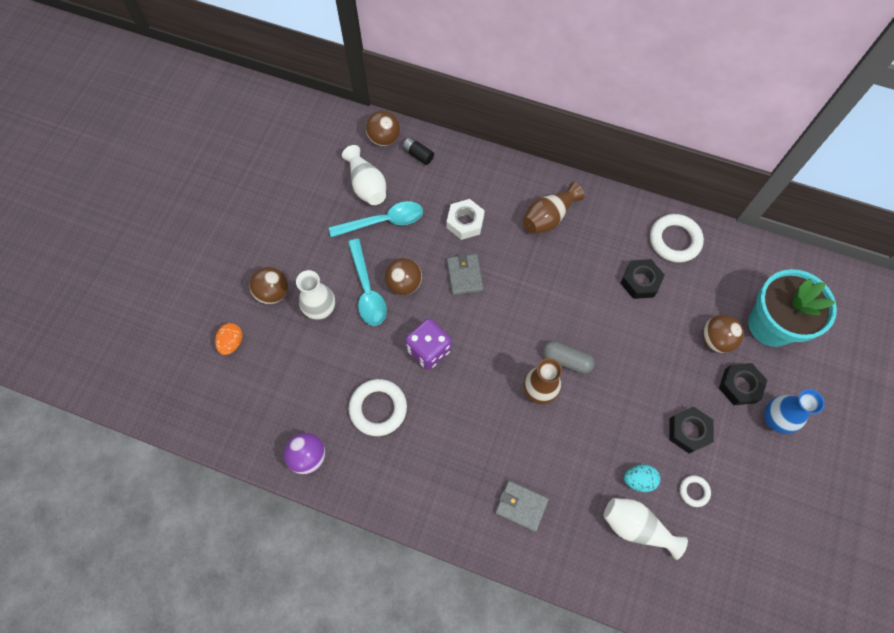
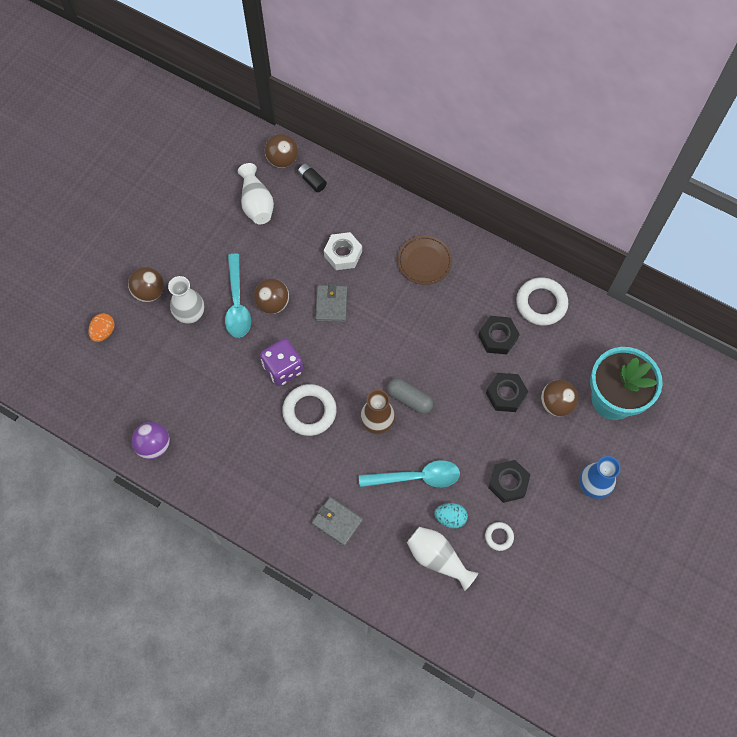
camera: 10 degrees right, 0 degrees up
turquoise spoon [329,201,423,237] -> turquoise spoon moved to [359,460,460,487]
white ring [349,379,407,436] -> white ring moved to [282,384,337,436]
brown vase [523,182,585,233] -> brown plate [398,235,452,285]
black nut [719,363,767,405] -> black nut moved to [486,373,528,412]

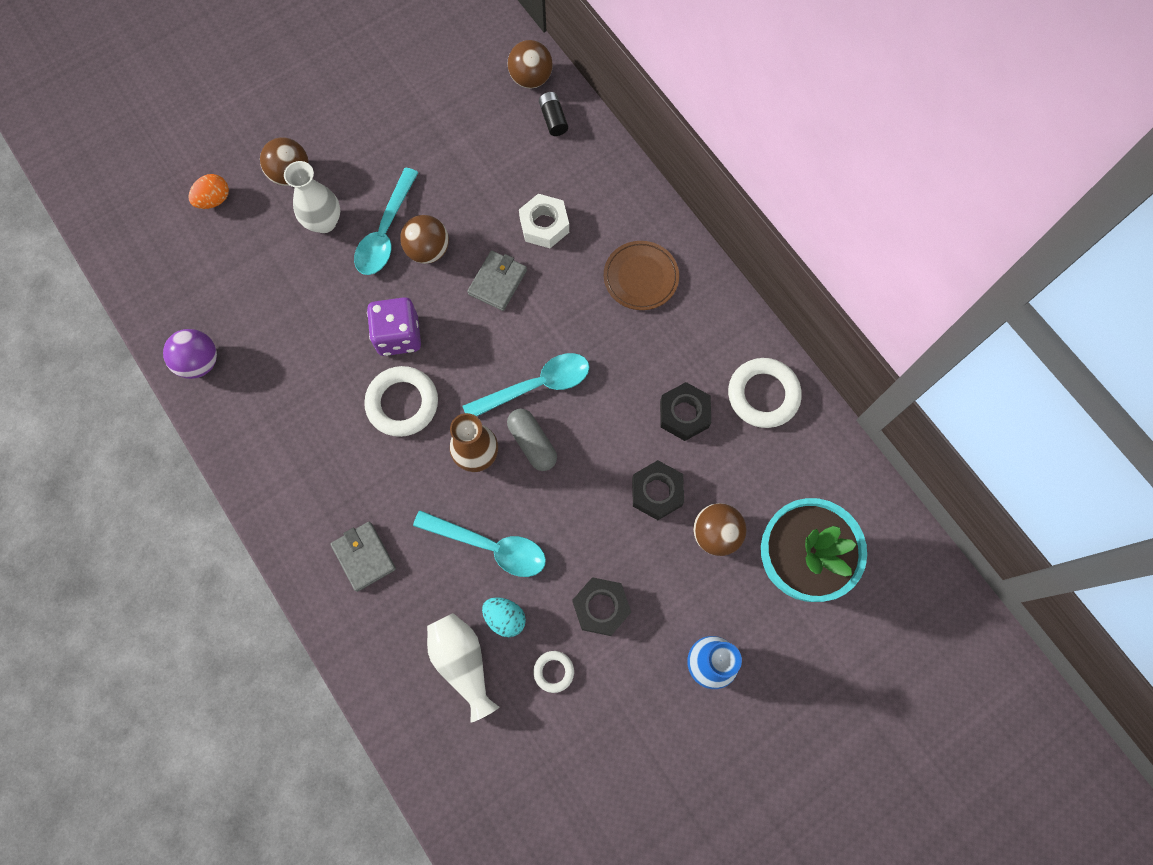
camera: 25 degrees right, 5 degrees up
white vase [238,163,274,224] -> none
none -> turquoise spoon [463,353,590,417]

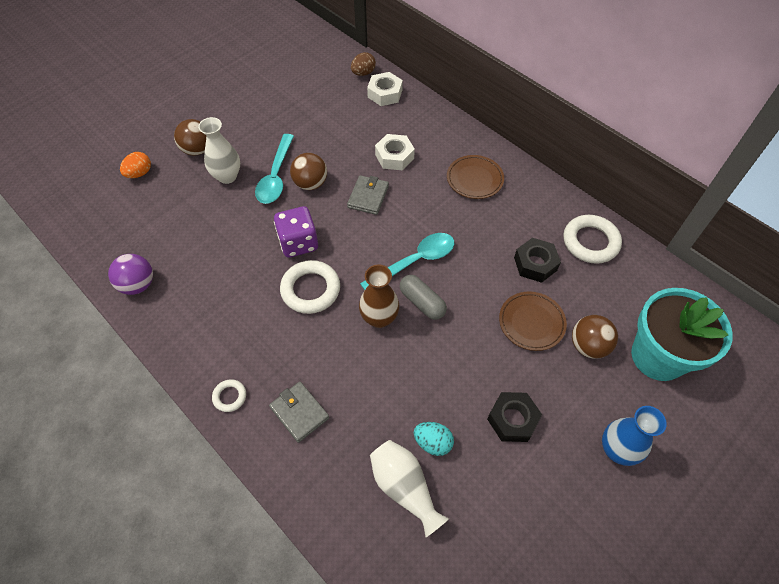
camera: 10 degrees left, 15 degrees down
turquoise spoon [413,510,546,577] -> none
brown ball [508,40,553,89] -> brown egg [351,52,376,76]
white ring [533,651,574,693] -> white ring moved to [212,379,246,412]
black battery [539,92,568,136] -> white nut [367,72,403,106]
black nut [632,460,684,520] -> brown plate [499,292,567,351]

